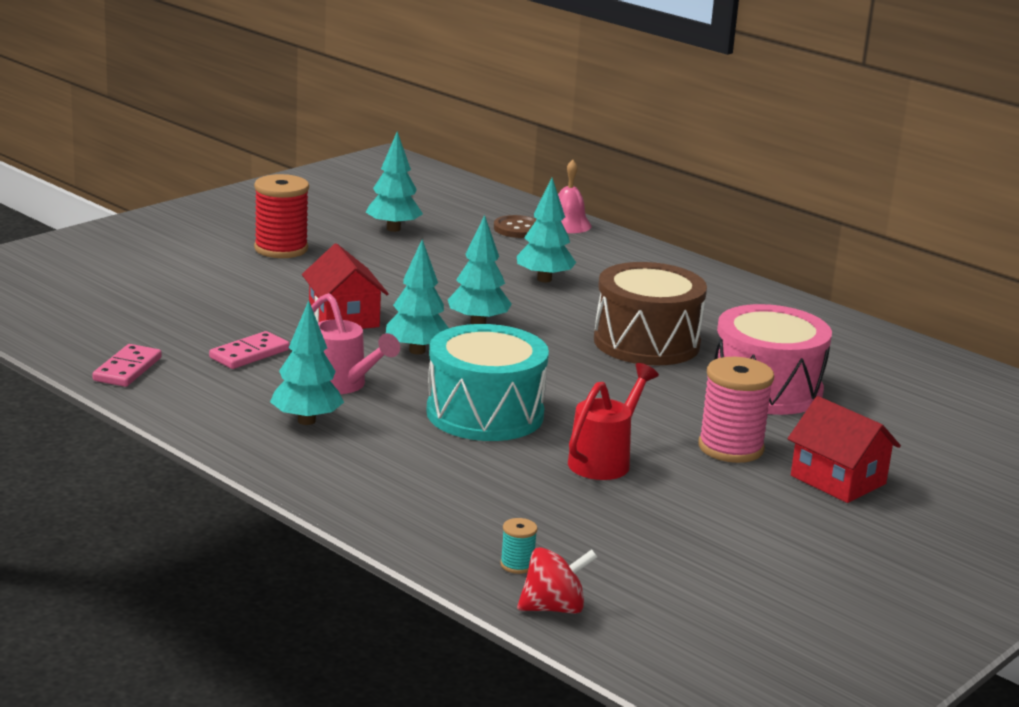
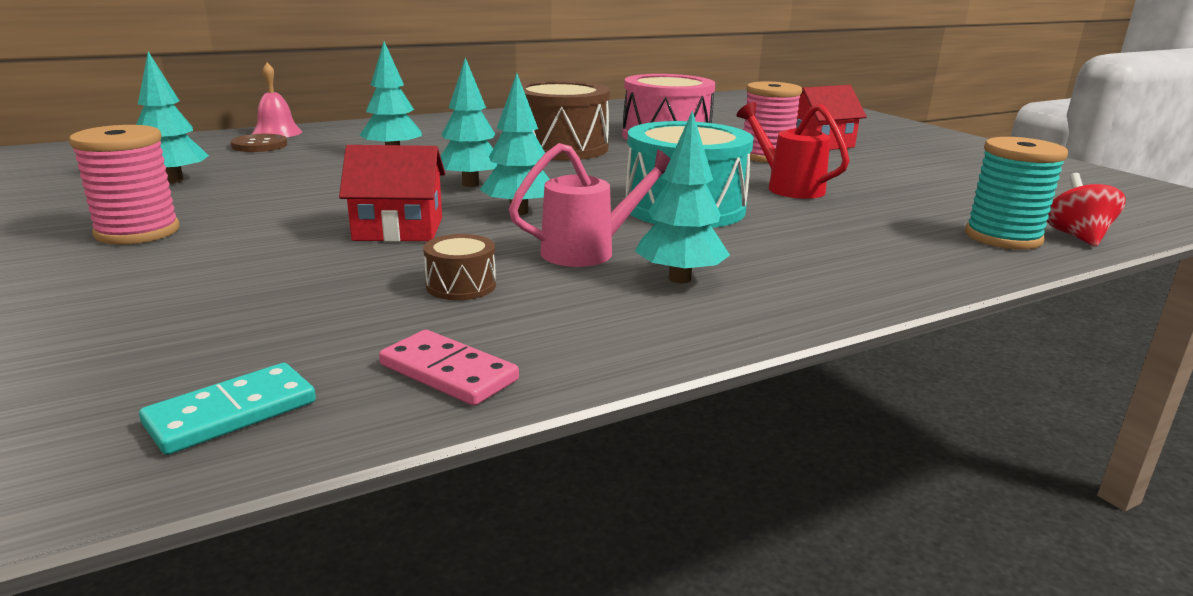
camera: 70 degrees left, 0 degrees up
pink domino [209,331,289,369] -> brown drum [423,234,496,300]
red spool [254,174,309,258] -> pink spool [69,125,179,245]
turquoise spool [500,518,537,574] -> turquoise spool [965,137,1068,250], size x2.21
none -> turquoise domino [139,363,316,455]

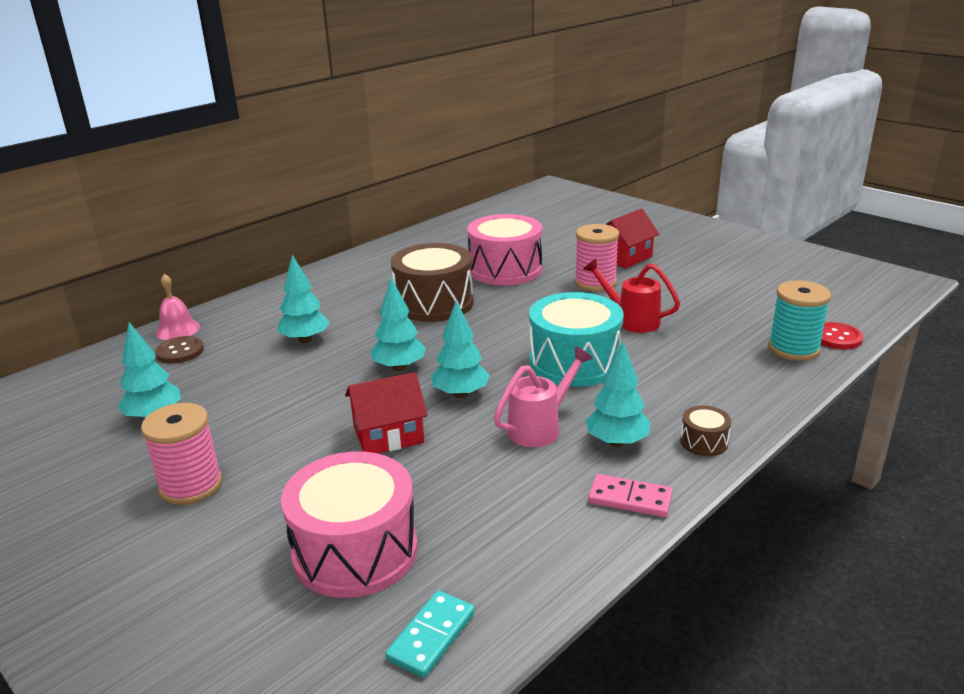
camera: 15 degrees left, 5 degrees up
pink domino [379,330,519,406] -> pink domino moved to [588,474,673,517]
brown drum [423,234,496,300] -> brown drum moved to [680,405,731,456]
red spinning top [1047,173,1126,247] -> red button [820,322,863,349]
none -> pink drum [281,452,418,598]

